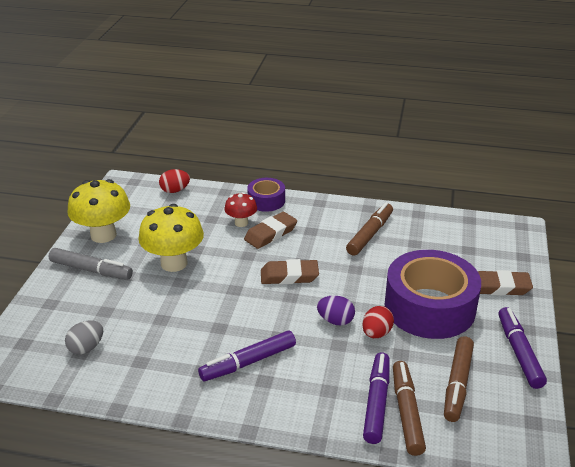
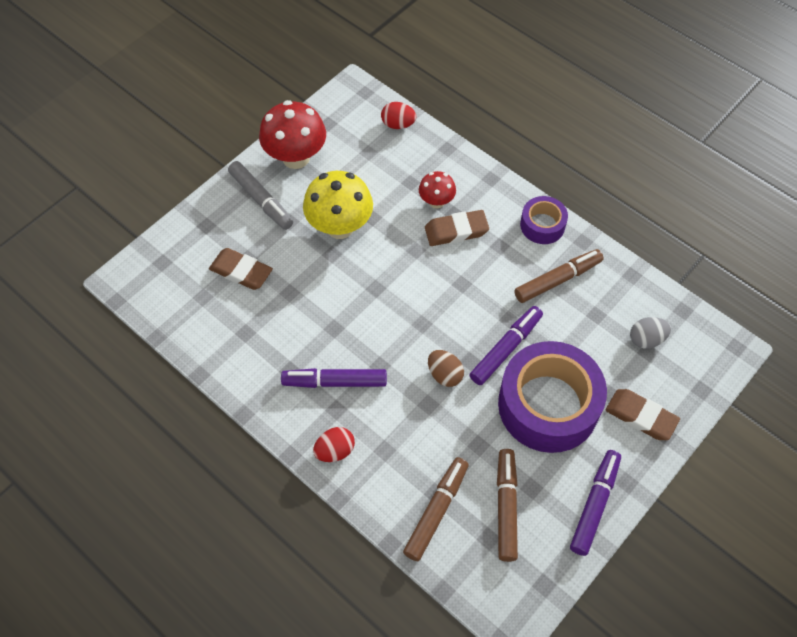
camera: 30 degrees right, 25 degrees up
grey egg [65,320,103,355] -> grey egg moved to [630,317,671,349]
yellow mushroom [67,179,130,243] -> red mushroom [259,100,326,169]
purple tape [247,178,285,212] -> purple tape moved to [520,196,568,244]
brown eraser [261,259,319,284] -> brown eraser moved to [209,248,273,290]
purple egg [317,295,355,325] -> brown egg [428,350,464,387]
red egg [362,306,394,338] -> red egg moved to [313,427,355,462]
purple marker [363,352,390,444] -> purple marker moved to [470,306,543,385]
brown marker [444,336,474,422] -> brown marker turned 135 degrees clockwise [497,449,518,562]

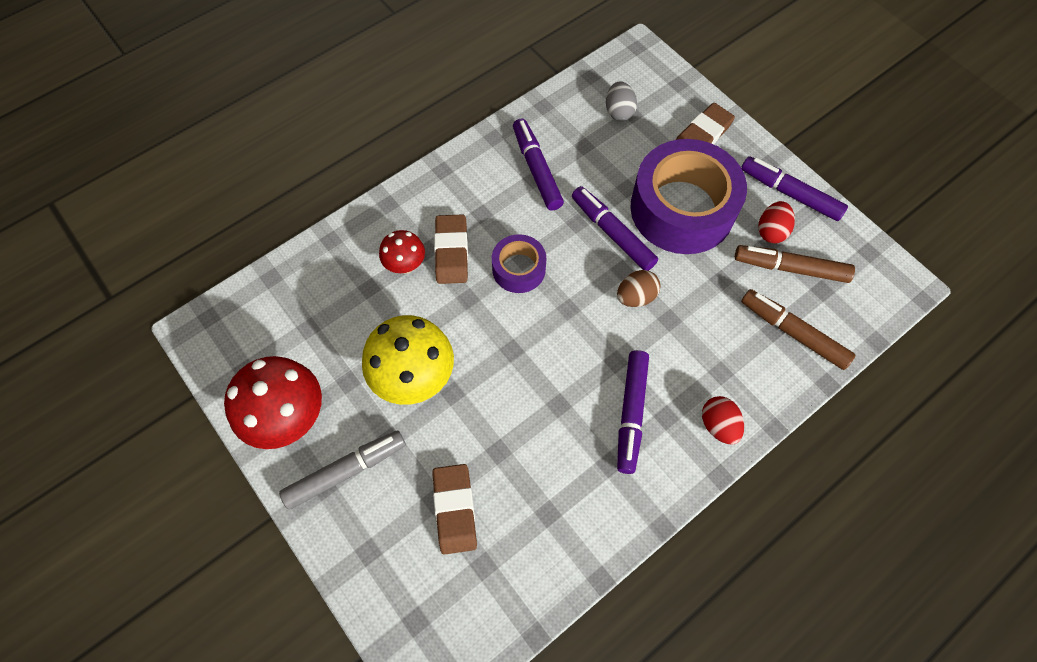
camera: 80 degrees left, 5 degrees up
brown eraser [209,248,273,290] -> brown eraser turned 45 degrees counterclockwise [432,464,477,555]
red egg [381,102,416,129] -> red egg moved to [758,201,795,243]
brown marker [514,249,604,303] -> purple marker [513,118,564,211]
purple tape [520,196,568,244] -> purple tape moved to [492,234,546,293]

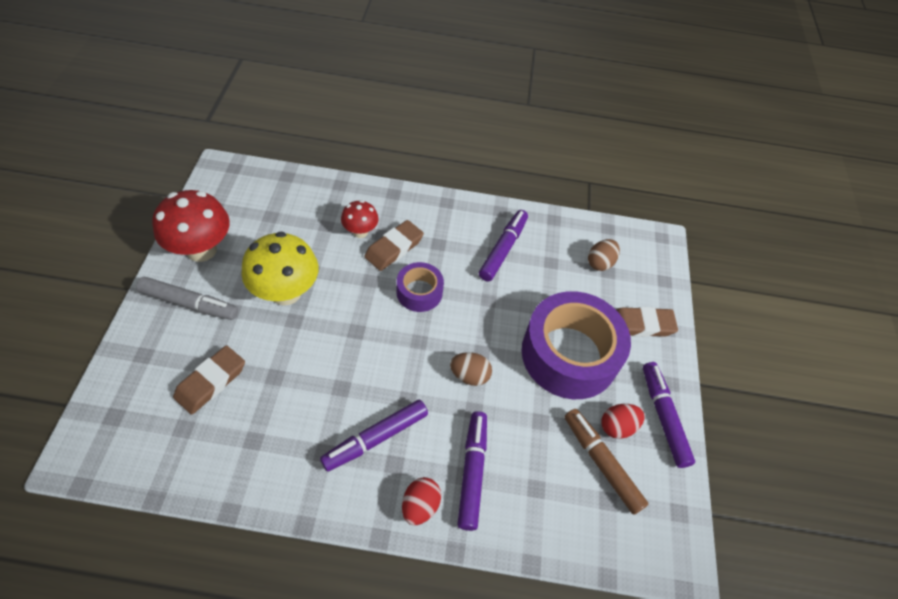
camera: 40 degrees right, 10 degrees down
purple marker [572,186,658,271] -> purple marker moved to [457,411,487,531]
grey egg [606,81,637,121] -> brown egg [588,239,620,271]
brown marker [741,289,855,370] -> none

